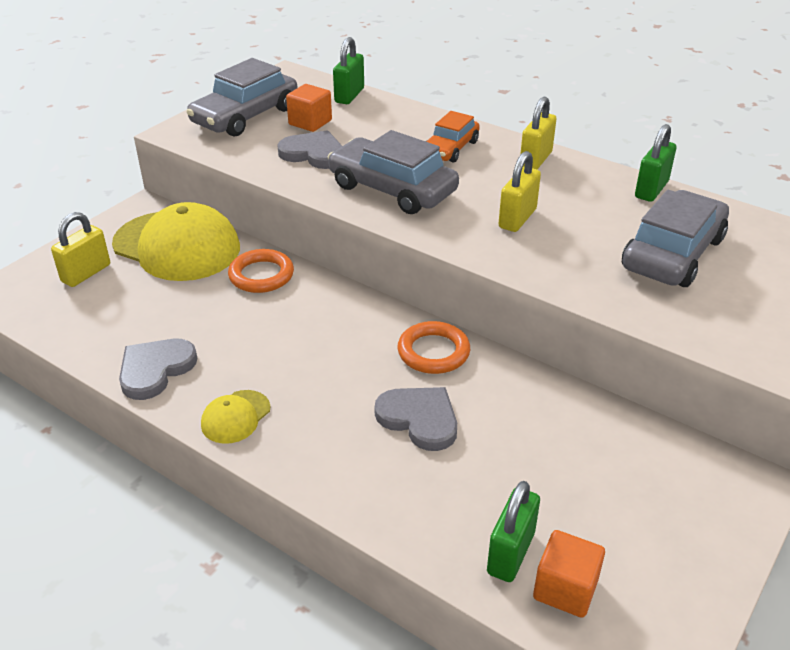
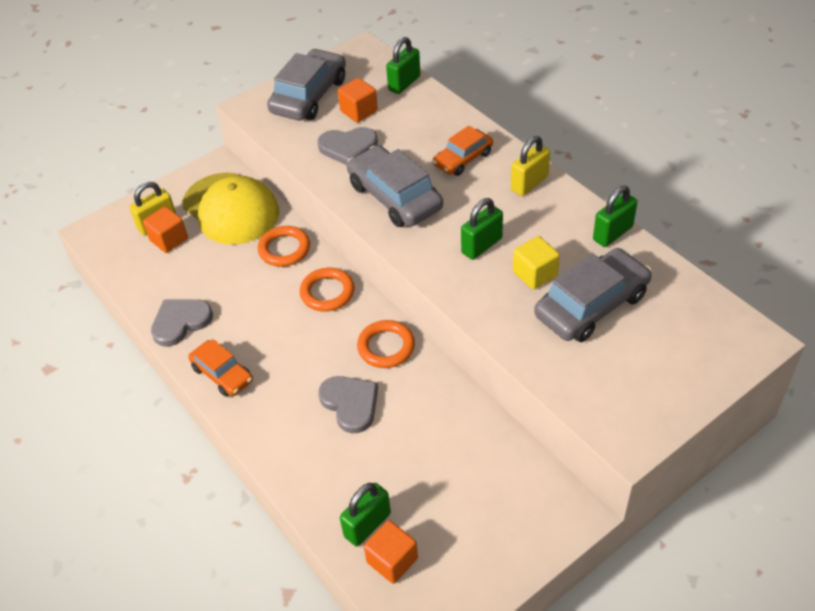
camera: 20 degrees right, 10 degrees up
grey car [187,58,298,137] -> grey car turned 150 degrees clockwise [267,49,346,121]
yellow cap [201,390,271,444] -> orange car [188,339,253,397]
grey heart [277,130,342,169] -> grey heart turned 135 degrees clockwise [317,127,378,165]
yellow padlock [499,151,541,232] -> green padlock [461,198,503,260]
none -> orange cube [143,206,188,253]
none -> orange ring [300,268,355,311]
none -> yellow cube [513,236,560,290]

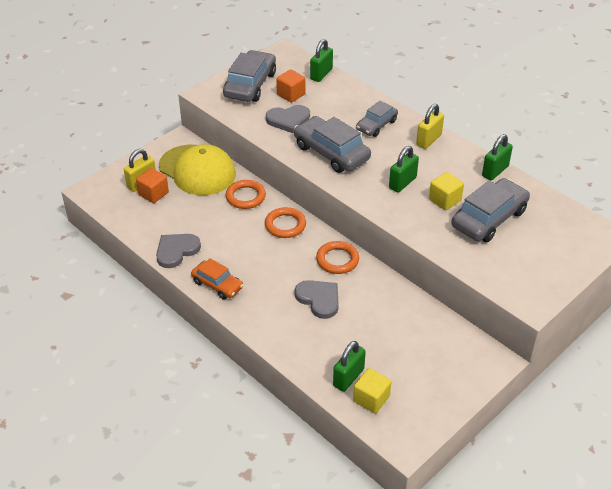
camera: 10 degrees left, 5 degrees down
orange cube [364,520,418,584] -> yellow cube [353,368,392,413]
orange car [432,126,493,176] -> grey car [356,101,398,137]

